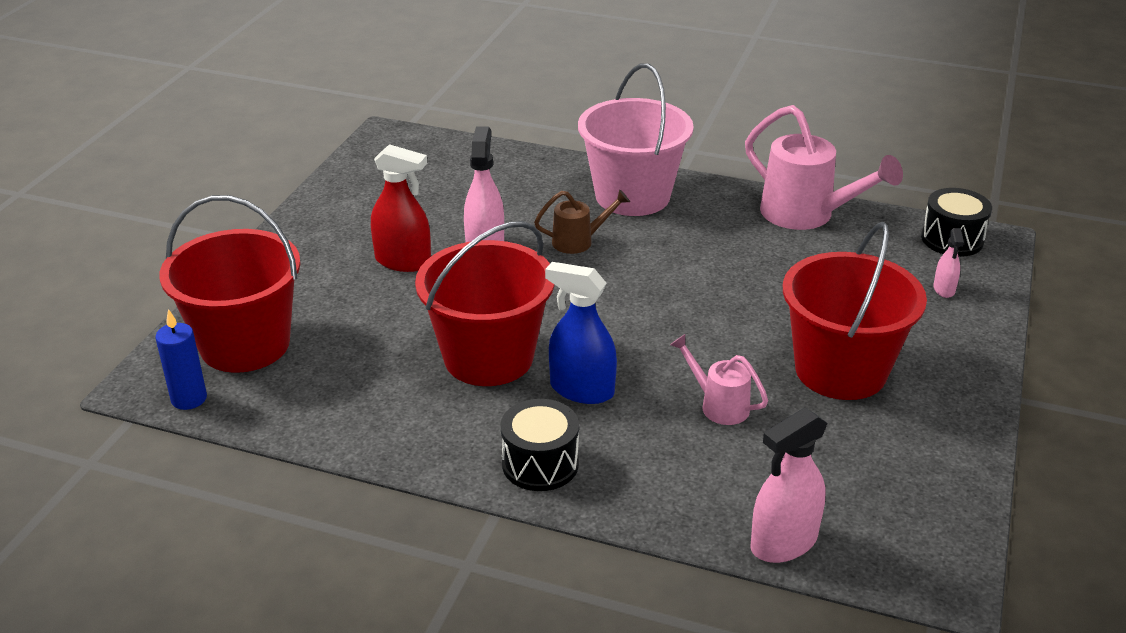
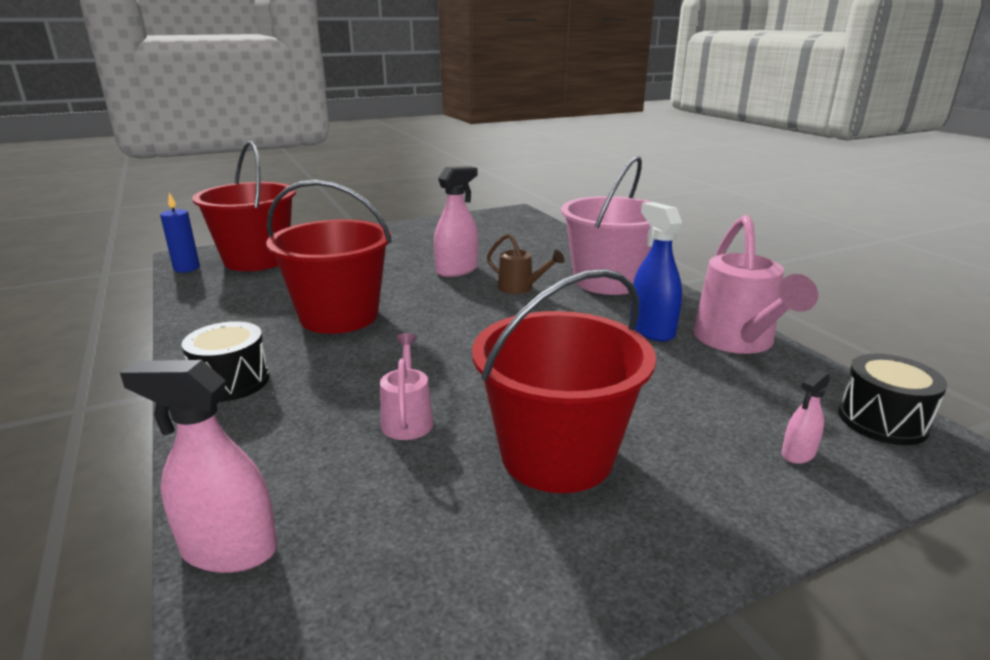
camera: 45 degrees right, 10 degrees down
red spray bottle [371,144,431,272] -> none
blue spray bottle [545,262,617,404] -> blue spray bottle moved to [630,202,683,342]

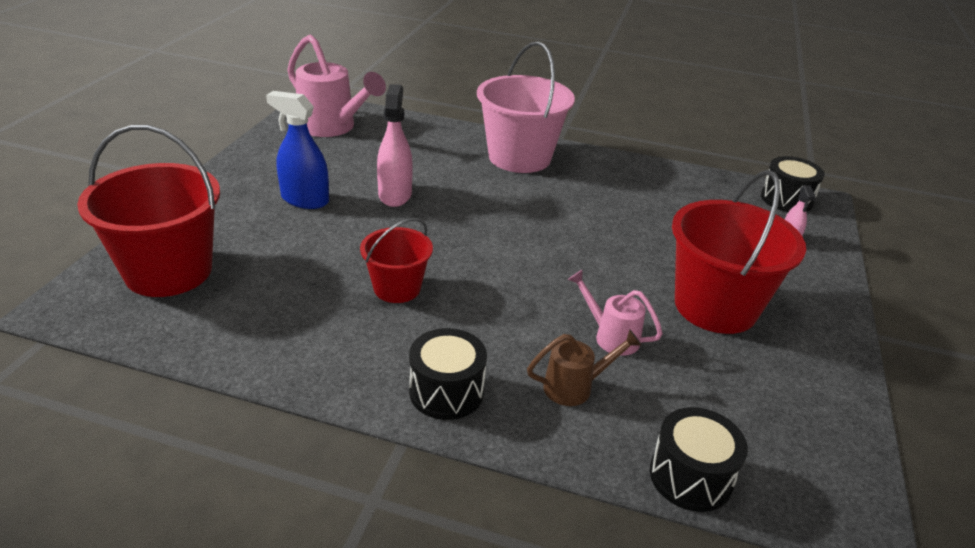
camera: 50 degrees left, 10 degrees up
pink spray bottle [120,360,277,573] -> black drum [650,407,748,512]
blue candle [160,192,200,272] -> none
red bucket [266,180,392,334] -> red bucket [360,218,433,303], size x0.57
brown watering can [487,234,564,294] -> brown watering can moved to [527,329,642,406]
blue spray bottle [630,202,683,342] -> blue spray bottle moved to [266,91,329,209]
pink watering can [694,215,818,354] -> pink watering can moved to [287,35,386,137]

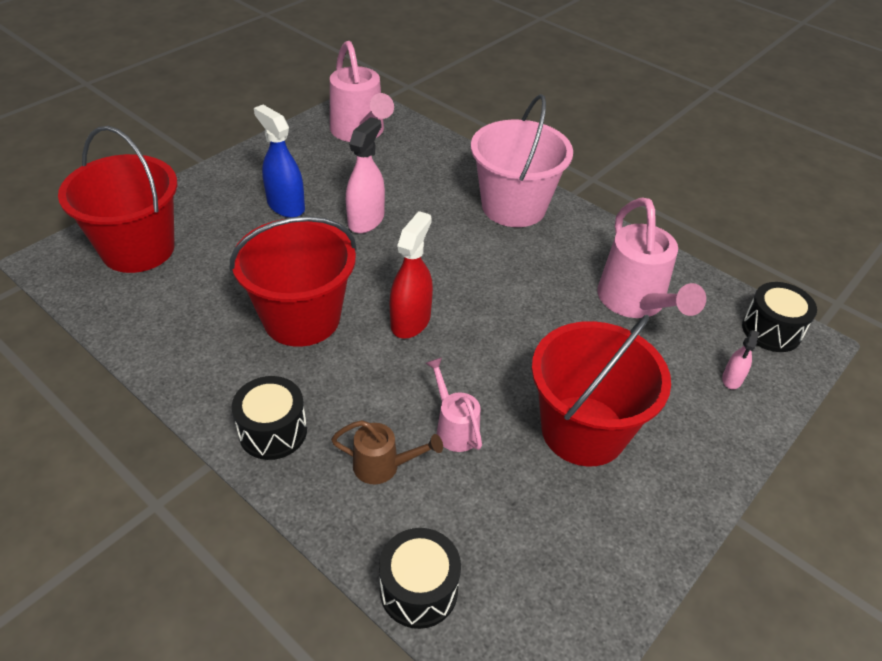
camera: 25 degrees right, 10 degrees up
red bucket [360,218,433,303] -> red bucket [230,216,356,347], size x1.76
none -> red spray bottle [390,211,433,338]
none -> pink watering can [597,198,706,318]

